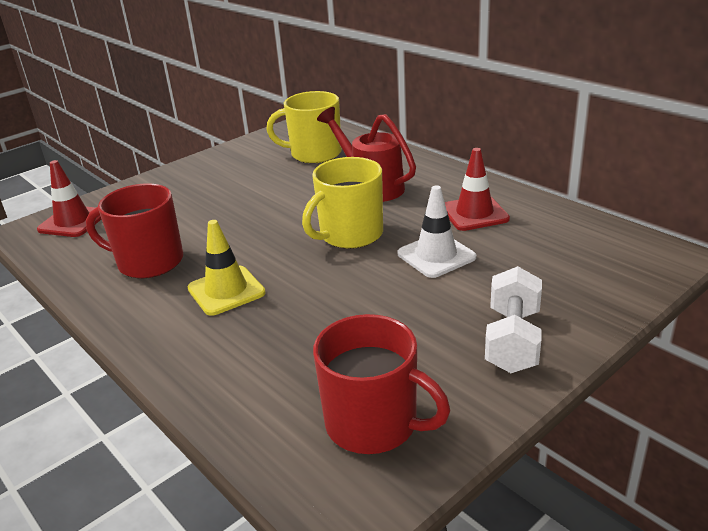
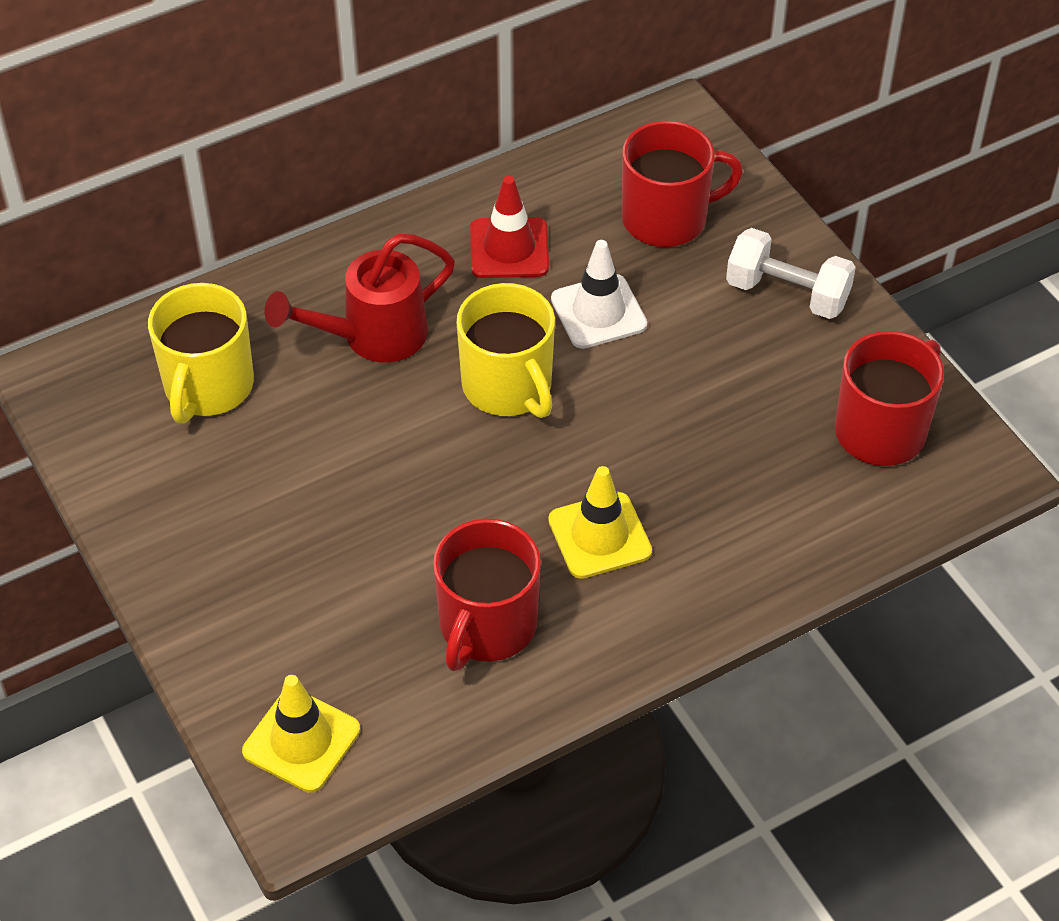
camera: 80 degrees left, 20 degrees up
red traffic cone [37,160,101,237] -> yellow traffic cone [242,675,360,793]
none -> red mug [622,121,743,247]

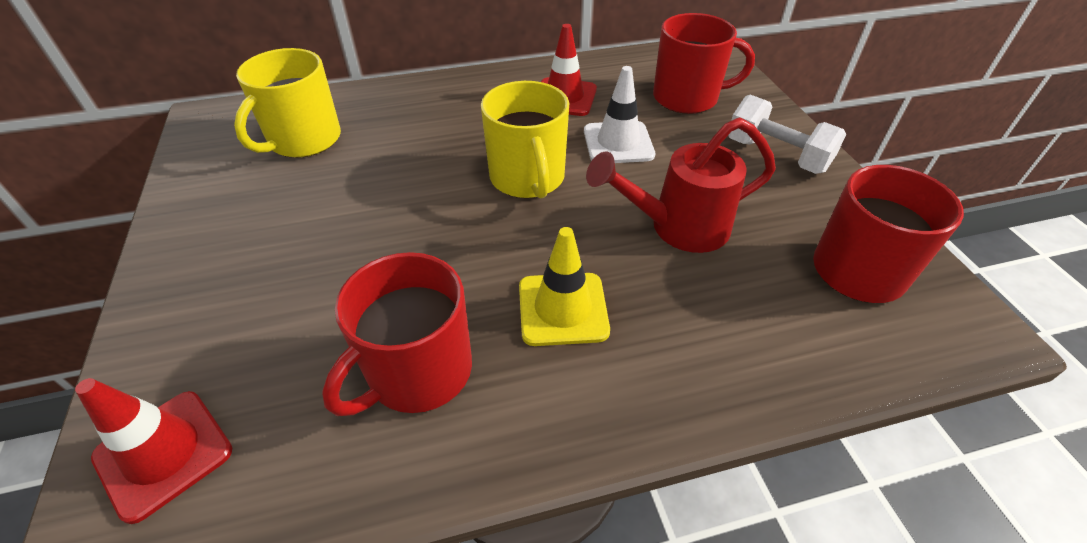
camera: 15 degrees right, 5 degrees down
yellow traffic cone [242,675,360,793] -> red traffic cone [75,378,232,524]
red watering can [264,234,455,363] -> red watering can moved to [586,118,776,253]

